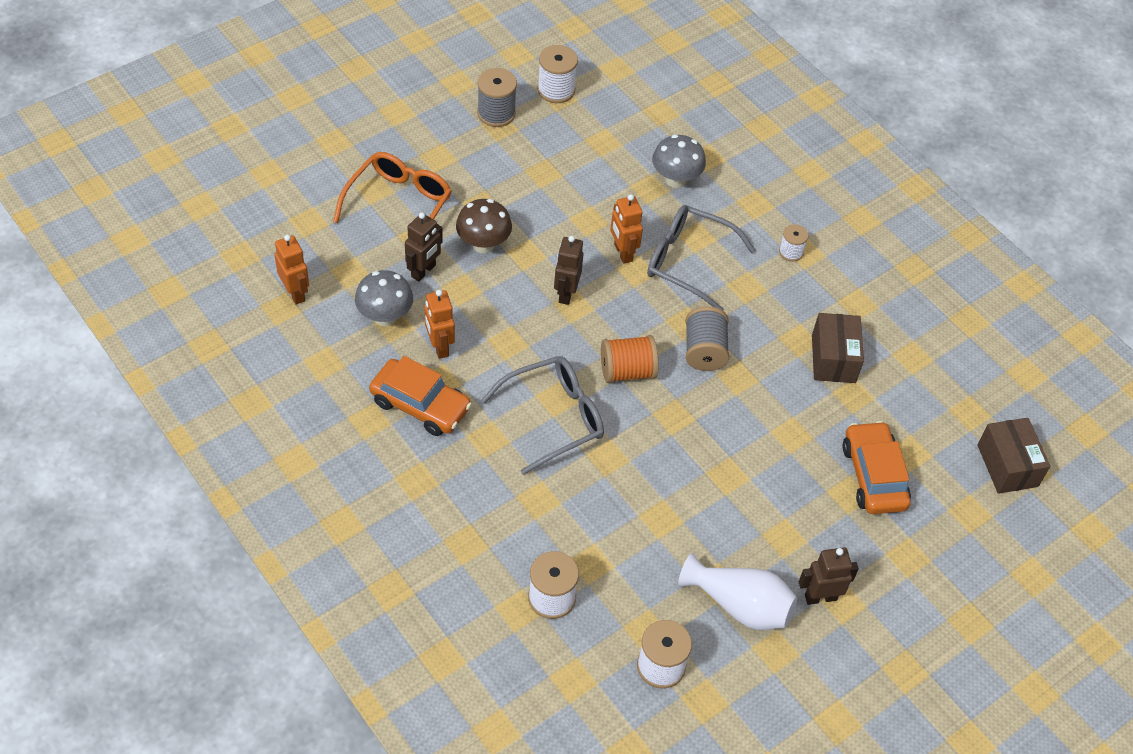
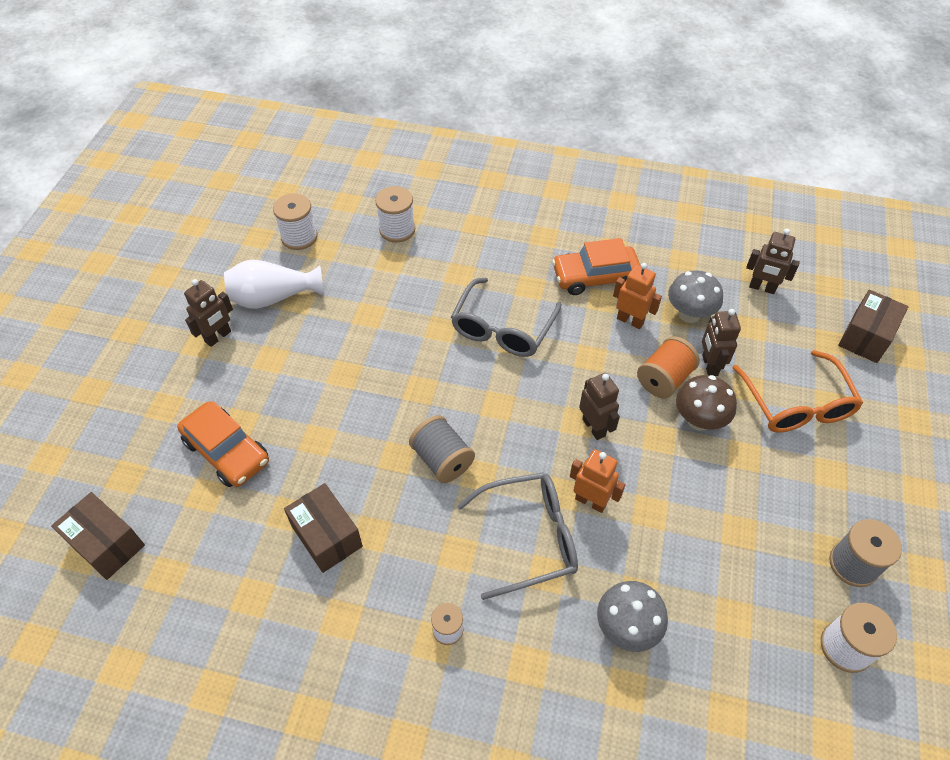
camera: 145 degrees right, 0 degrees up
orange robot [274,235,309,305] -> brown robot [746,229,800,294]
orange spool [601,335,658,383] -> orange spool moved to [637,336,700,398]
none -> brown box [838,290,908,363]

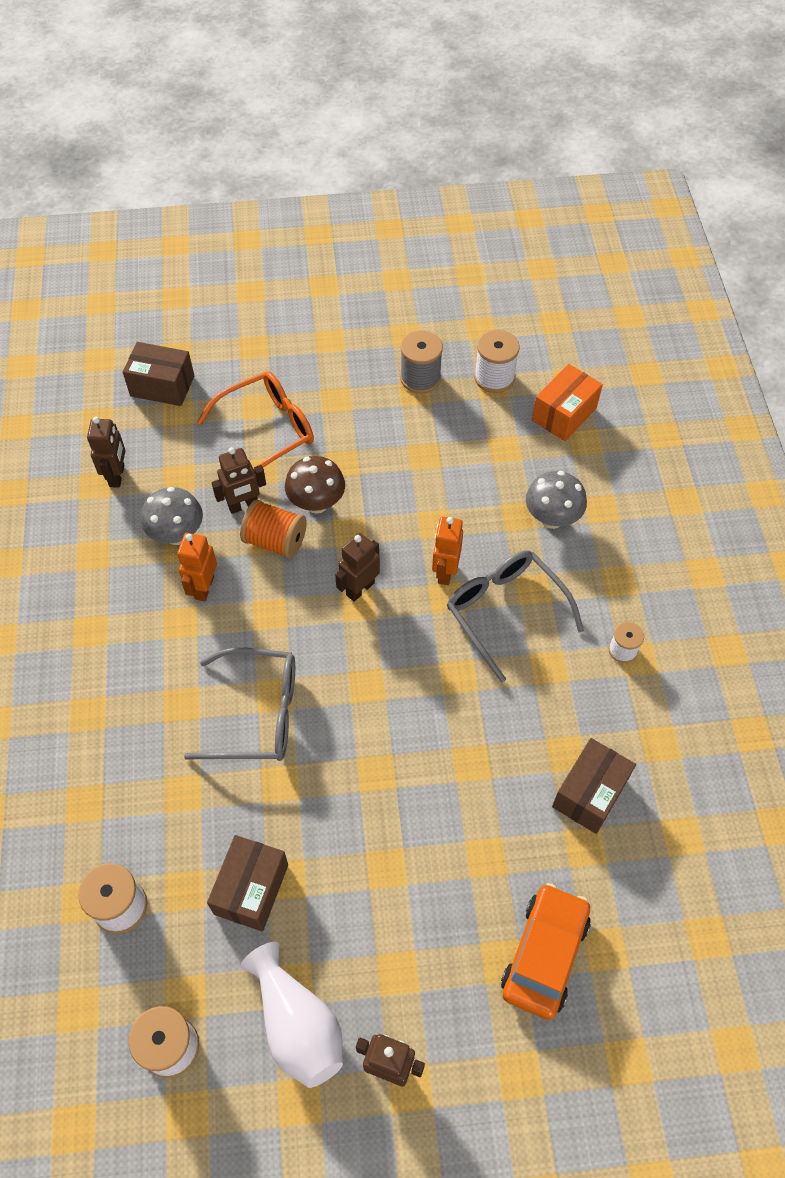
camera: 110 degrees left, 5 degrees up
brown box [51,492,145,580] -> brown box moved to [207,835,288,931]
grey spool [409,415,475,483] -> none
orange car [552,238,641,295] -> none
none -> orange box [532,364,603,441]

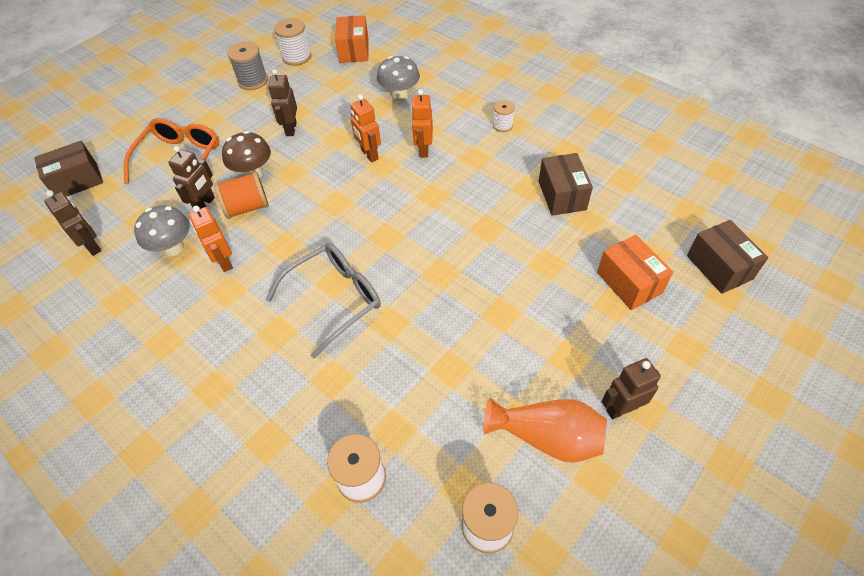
camera: 40 degrees left, 5 degrees down
brown box [207,835,288,931] -> brown box moved to [687,220,769,294]
white vase [241,942,343,1088] -> orange vase [483,397,607,462]
brown robot [335,533,380,602] -> brown robot moved to [268,69,297,136]
grey glasses [447,550,584,682] -> orange robot [411,89,433,158]
orange car [501,883,591,1020] -> orange box [597,235,673,310]

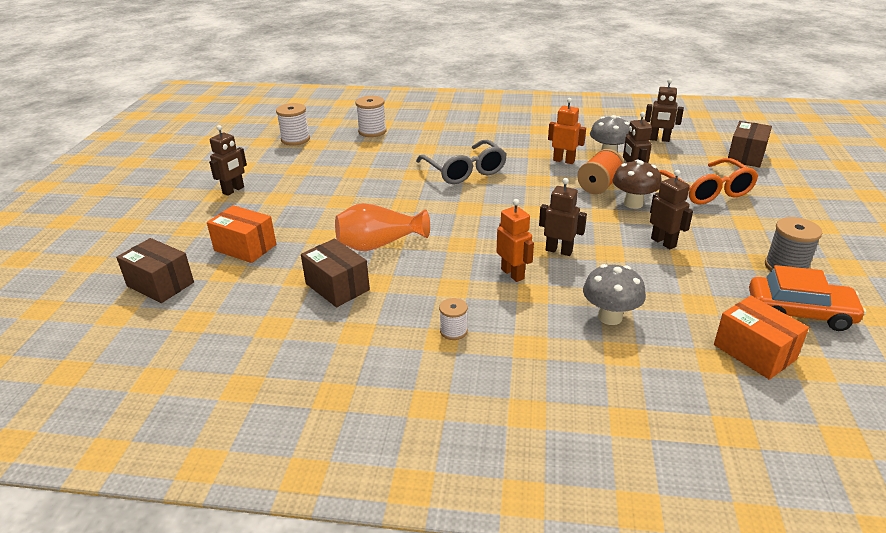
camera: 145 degrees right, 20 degrees down
grey glasses [266,243,381,358] -> grey glasses turned 45 degrees counterclockwise [416,140,507,184]
white spool [274,18,311,66] -> orange car [749,265,866,331]
orange robot [350,94,381,162] -> brown robot [539,178,587,256]
orange vase [483,397,607,462] -> orange vase moved to [335,203,430,251]

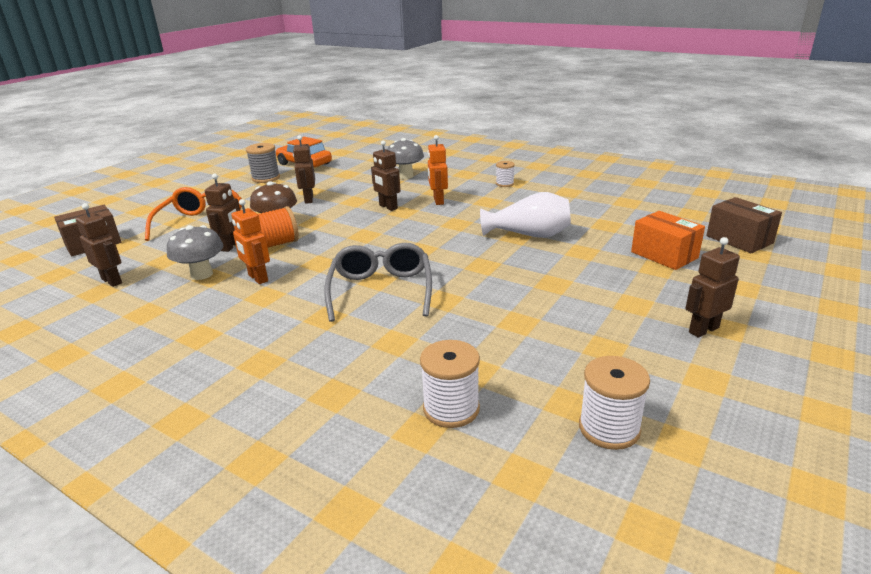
camera: 155 degrees left, 5 degrees down
brown box [301,239,370,307] -> none
orange vase [335,203,430,251] -> white vase [480,192,571,238]
orange box [714,296,809,380] -> none

